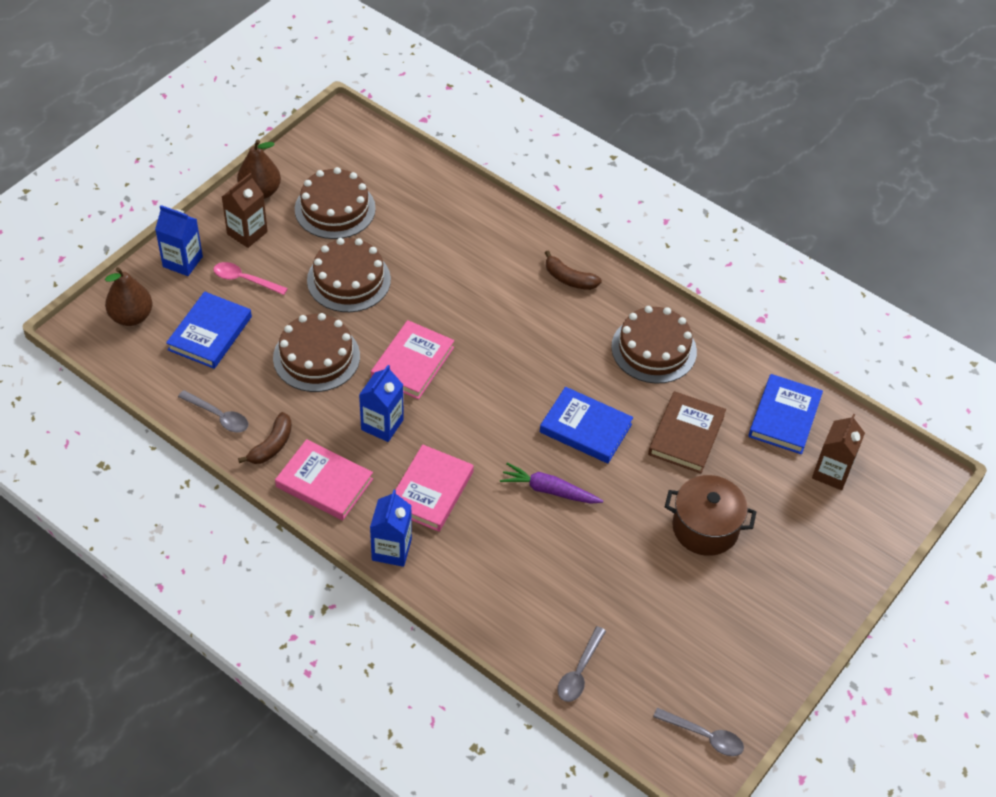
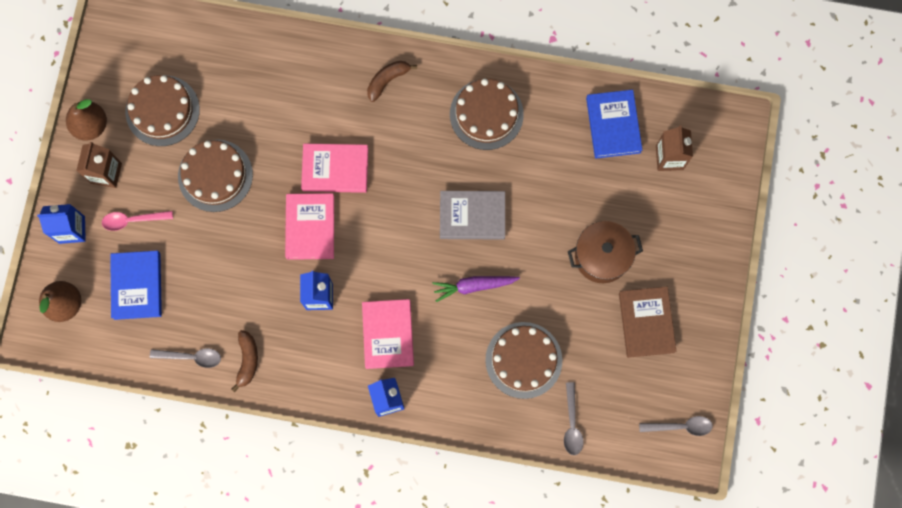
camera: 25 degrees left, 25 degrees up
brown cake [273,313,360,392] -> brown cake moved to [485,322,562,399]
pink book [275,439,373,520] -> pink book moved to [301,144,368,193]
blue book [540,387,633,463] -> grey book [440,191,505,240]
brown banana [545,250,602,290] -> brown banana turned 135 degrees clockwise [367,61,417,102]
brown book [648,391,726,473] -> brown book moved to [619,287,676,358]

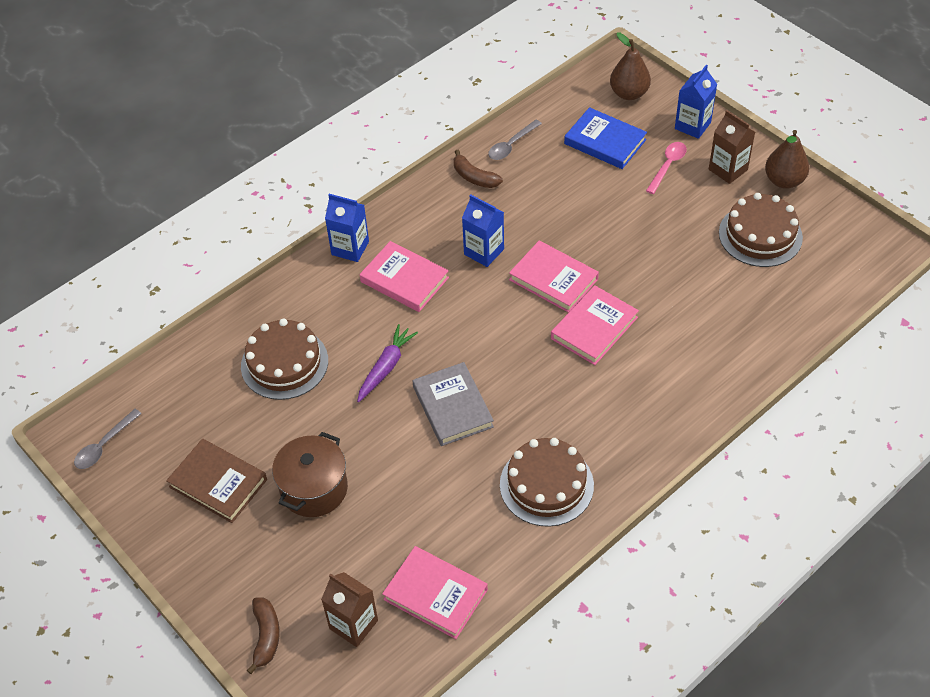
camera: 130 degrees right, 25 degrees down
brown cake [178,139,253,212] -> none
brown banana [367,61,417,102] -> brown banana moved to [247,597,280,674]
grey book [440,191,505,240] -> grey book turned 60 degrees counterclockwise [413,362,494,446]
grey spoon [564,382,584,455] -> none
blue book [586,90,642,158] -> pink book [382,546,488,639]

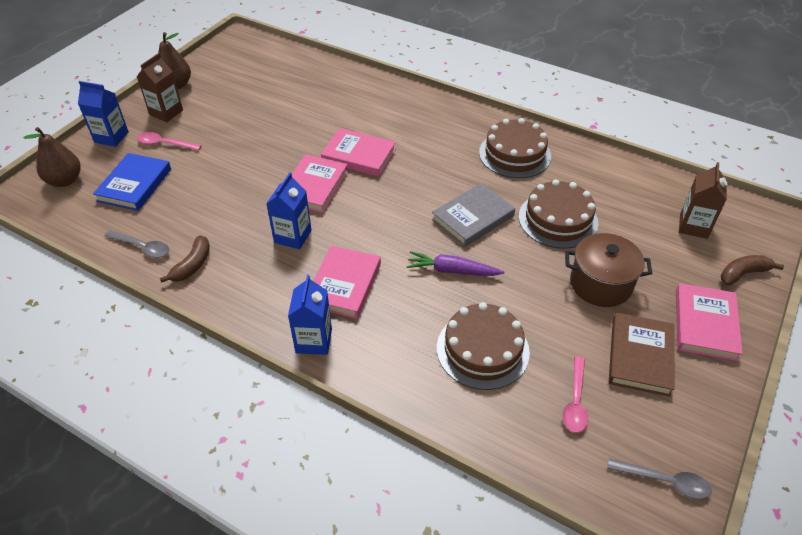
camera: 110 degrees left, 5 degrees down
pink book [382,546,488,639] -> pink book moved to [676,283,743,361]
brown cake [719,193,803,267] -> brown cake moved to [519,179,598,249]
none -> pink spoon [562,356,588,433]

